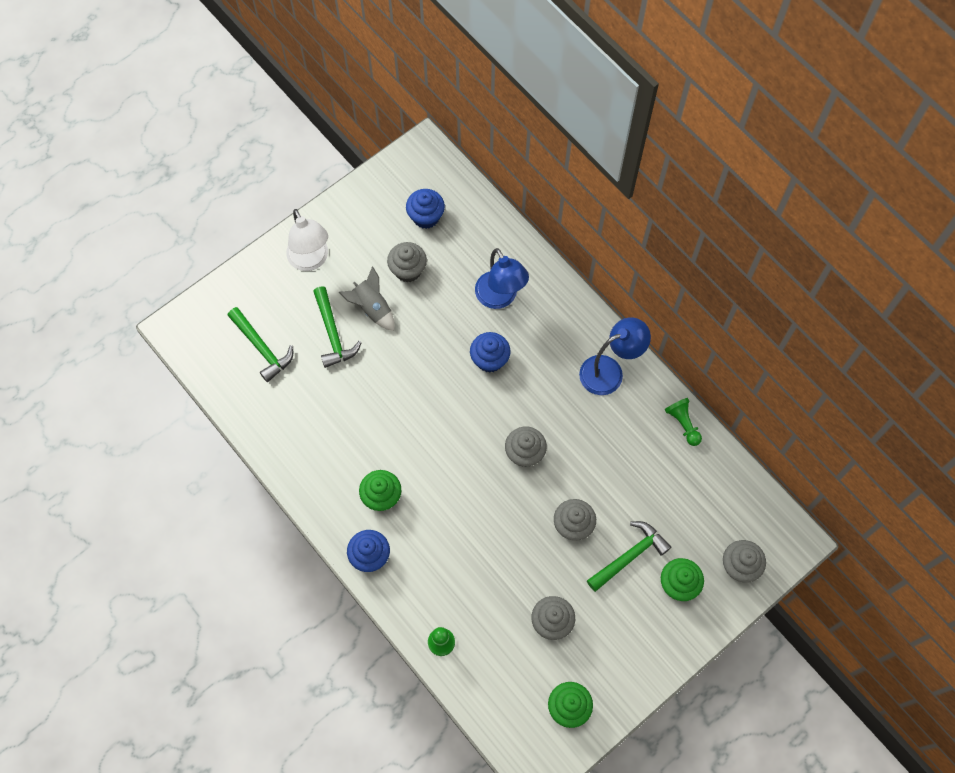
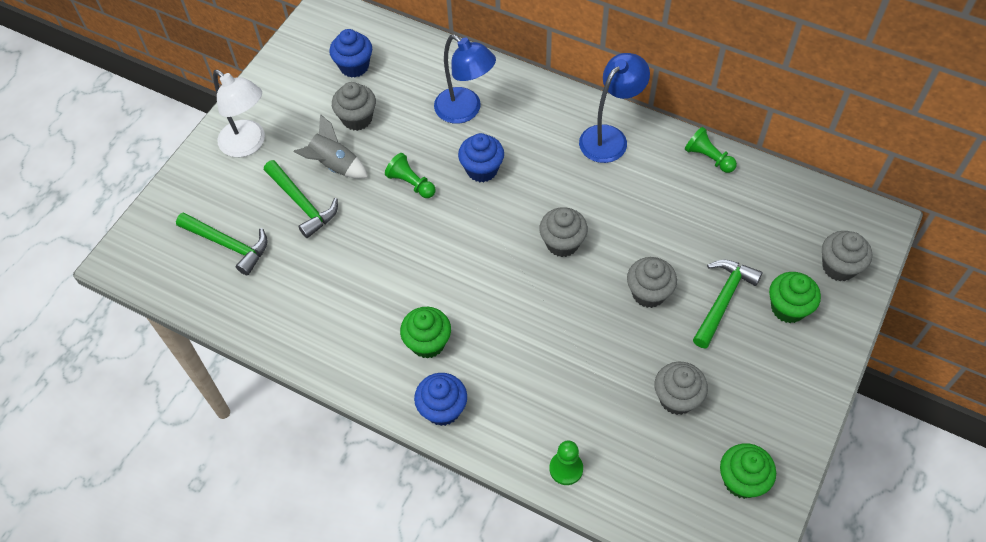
camera: 20 degrees left, 10 degrees down
none -> green pawn [385,153,436,198]

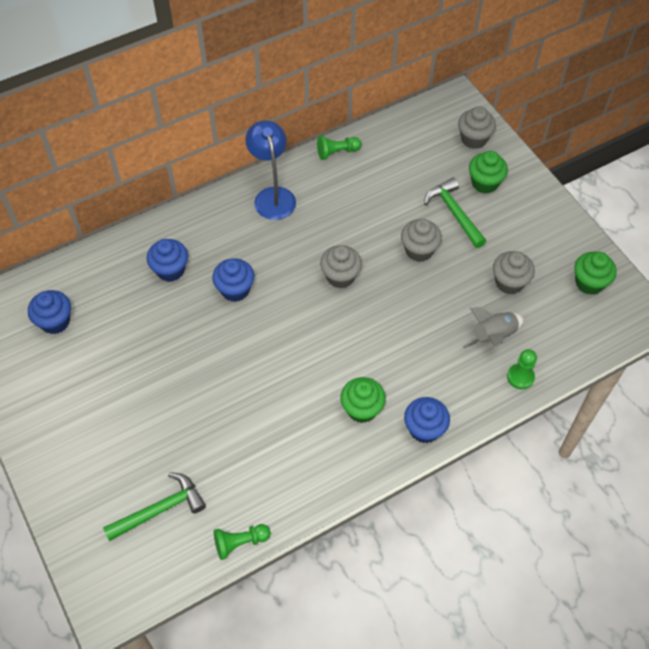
camera: 60 degrees left, 0 degrees up
white lamp [213,70,265,157] -> none
green hammer [264,160,338,238] -> none
grey rocket [294,114,368,179] -> grey rocket moved to [463,307,524,348]
grey cupcake [332,82,376,131] -> none
green pawn [385,153,436,198] -> green pawn moved to [214,524,271,560]
blue lamp [434,34,496,124] -> blue cupcake [147,239,188,282]

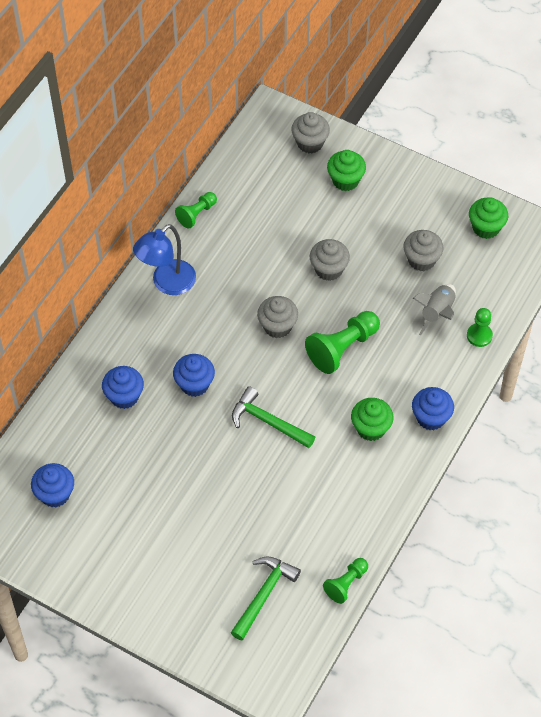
camera: 30 degrees left, 0 degrees up
blue lamp [245,120,296,220] -> blue lamp turned 90 degrees counterclockwise [133,224,196,295]
green hammer [424,178,486,248] -> green hammer moved to [232,386,315,448]
none -> green pawn [305,311,380,374]

